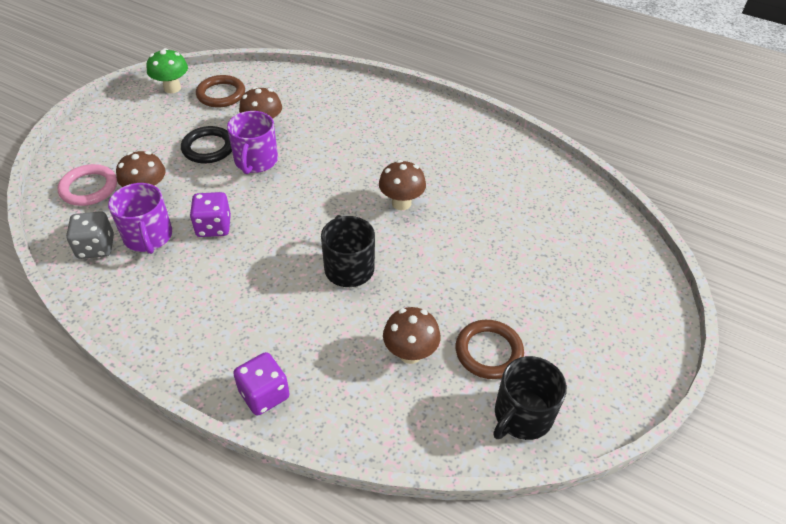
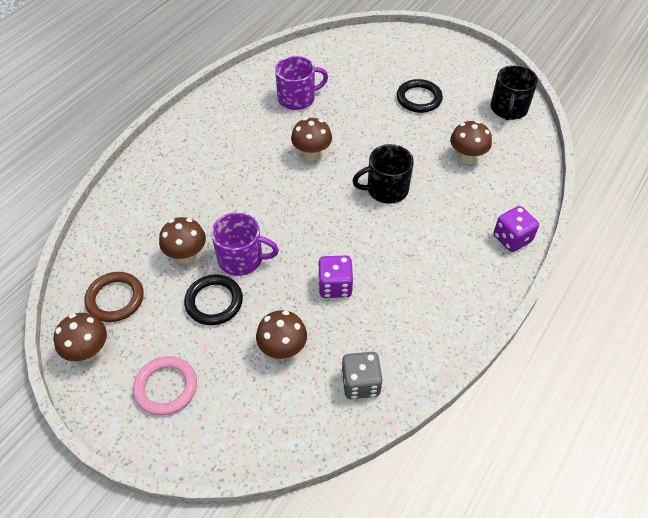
camera: 85 degrees left, 5 degrees up
pink ring [58,164,117,206] -> pink ring moved to [133,356,197,416]
purple mug [108,183,172,254] -> purple mug moved to [275,56,328,110]
green mushroom [147,48,188,93] -> brown mushroom [54,313,107,362]
brown ring [456,320,524,379] -> none
black mug [493,356,567,440] -> black mug turned 60 degrees clockwise [491,65,538,120]
none -> black ring [397,79,443,113]

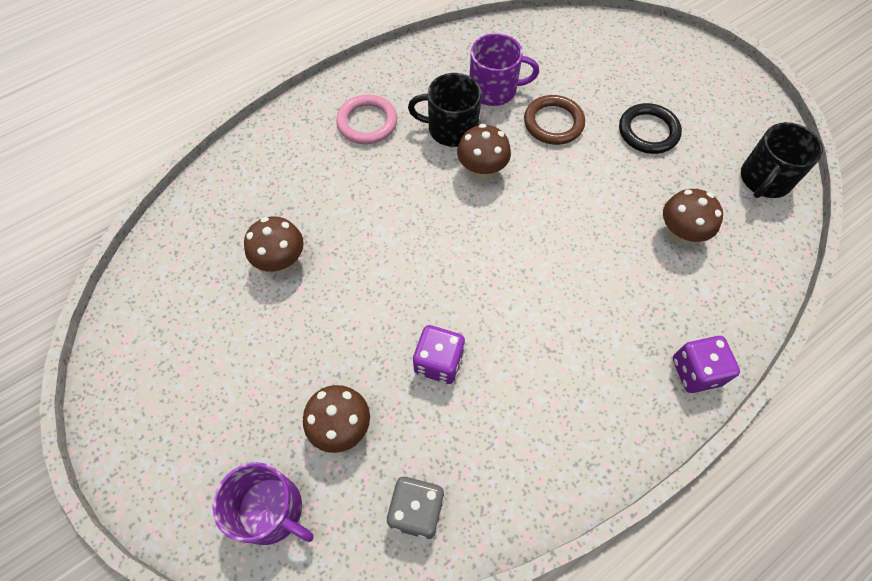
camera: 20 degrees right, 10 degrees up
brown mushroom [54,313,107,362] -> none
brown ring [84,272,144,322] -> brown ring moved to [524,95,585,145]
pink ring [133,356,197,416] -> pink ring moved to [336,94,397,144]
black ring [184,274,243,325] -> none
purple mug [211,212,279,276] -> purple mug moved to [212,462,314,545]
black mug [352,144,414,204] -> black mug moved to [408,73,482,147]

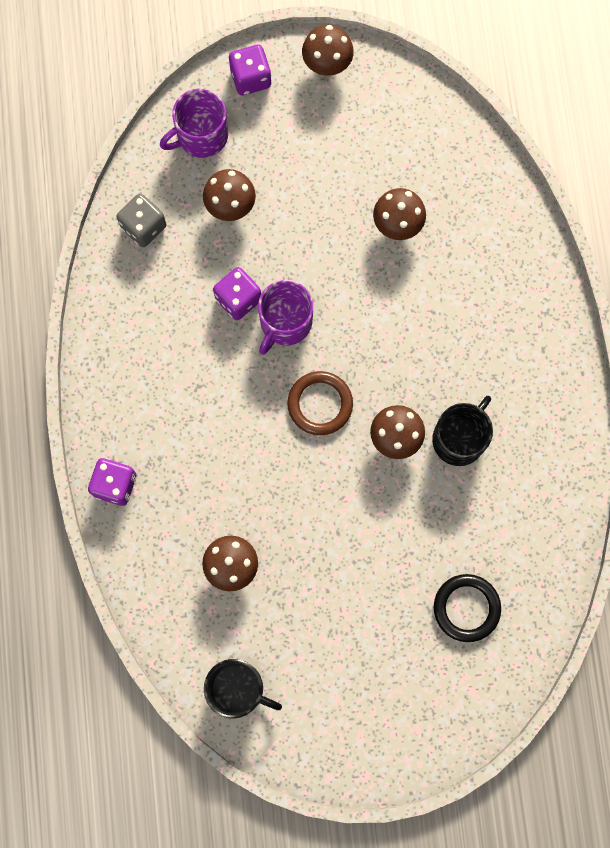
camera: 120 degrees right, 15 degrees up
pink ring [336,94,397,144] -> none
purple mug [470,33,539,106] -> purple mug moved to [258,280,313,355]
brown ring [524,95,585,145] -> brown ring moved to [287,371,353,435]
black ring [619,103,682,154] -> black ring moved to [434,574,501,642]
black mug [741,122,823,198] -> black mug turned 135 degrees clockwise [204,659,282,719]
none -> purple dice [229,45,271,95]
none -> brown mushroom [302,25,354,76]

